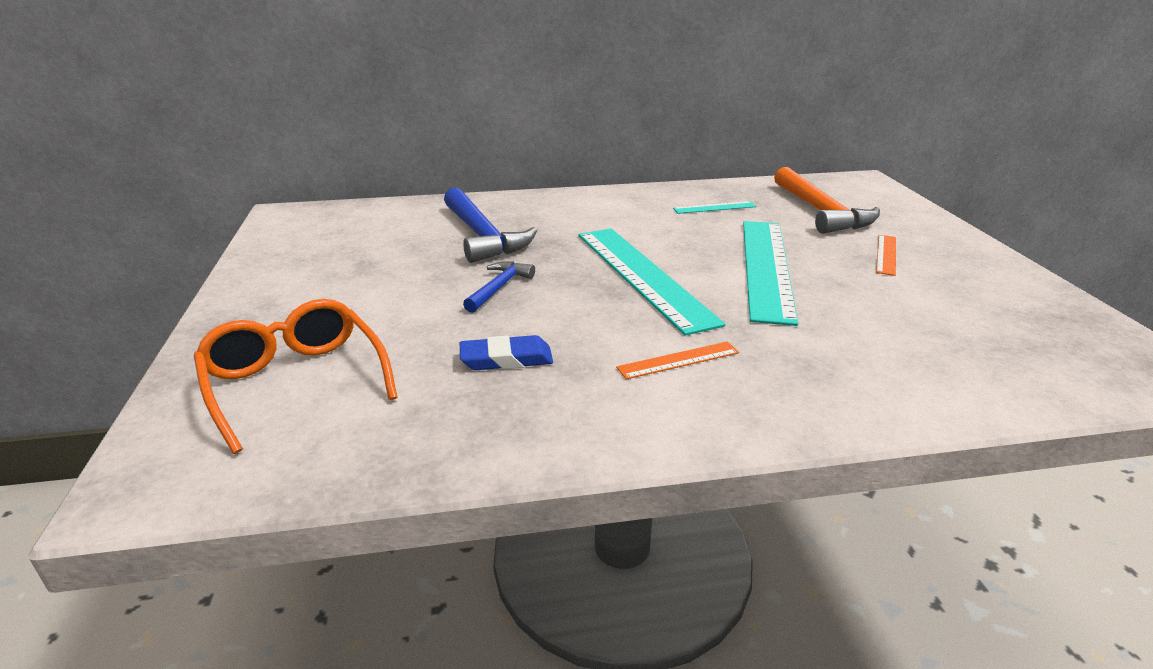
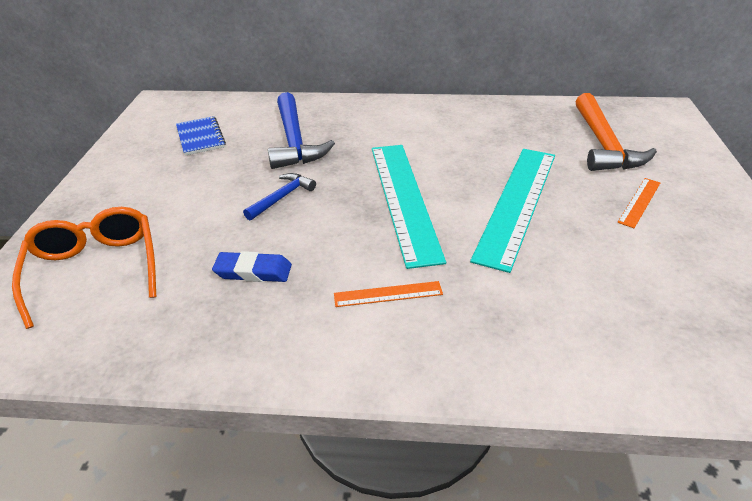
camera: 15 degrees right, 10 degrees up
turquoise ruler [673,201,757,214] -> none
none -> blue notebook [176,116,226,156]

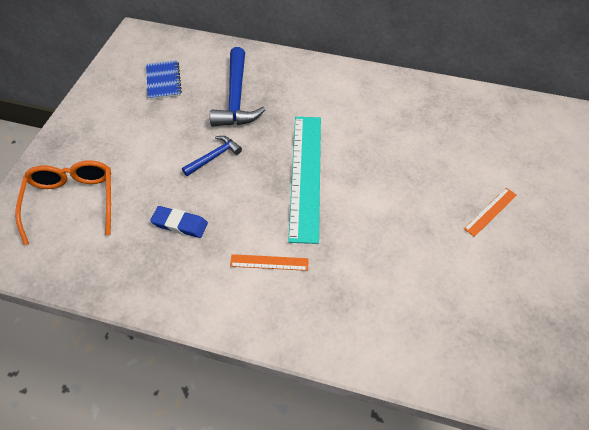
camera: 10 degrees right, 15 degrees up
turquoise ruler [470,149,555,273] -> none
orange hammer [576,93,657,171] -> none

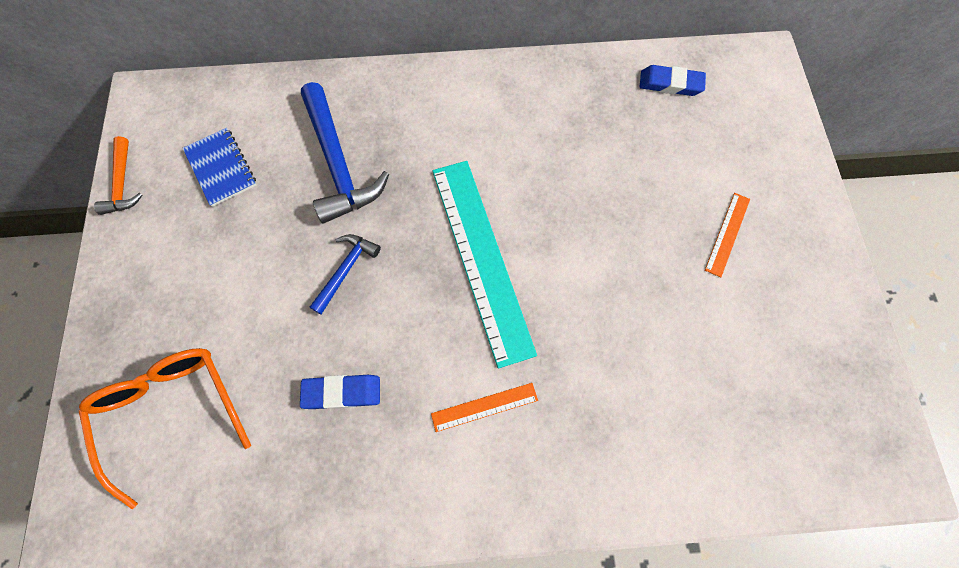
camera: 20 degrees left, 15 degrees up
none -> orange hammer [94,136,143,215]
none -> blue eraser [640,65,706,96]

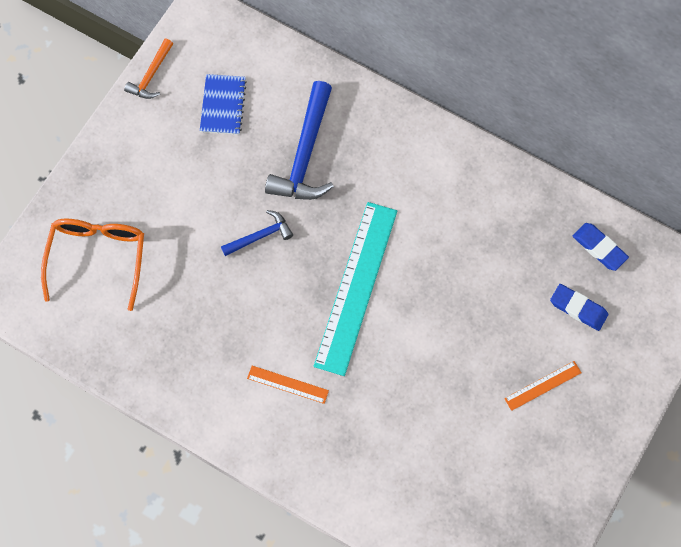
camera: 35 degrees right, 0 degrees up
blue eraser [300,375,380,409] -> blue eraser moved to [550,284,608,331]

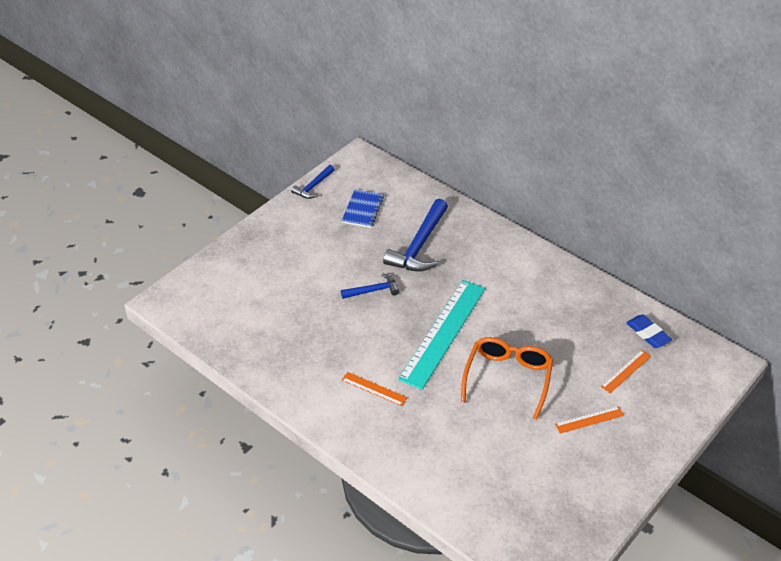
camera: 10 degrees right, 25 degrees down
orange glasses [41,218,144,311] -> orange glasses moved to [461,337,553,420]
orange hammer [124,39,173,99] -> blue hammer [291,165,335,199]
blue eraser [550,284,608,331] -> orange ruler [601,350,651,393]

